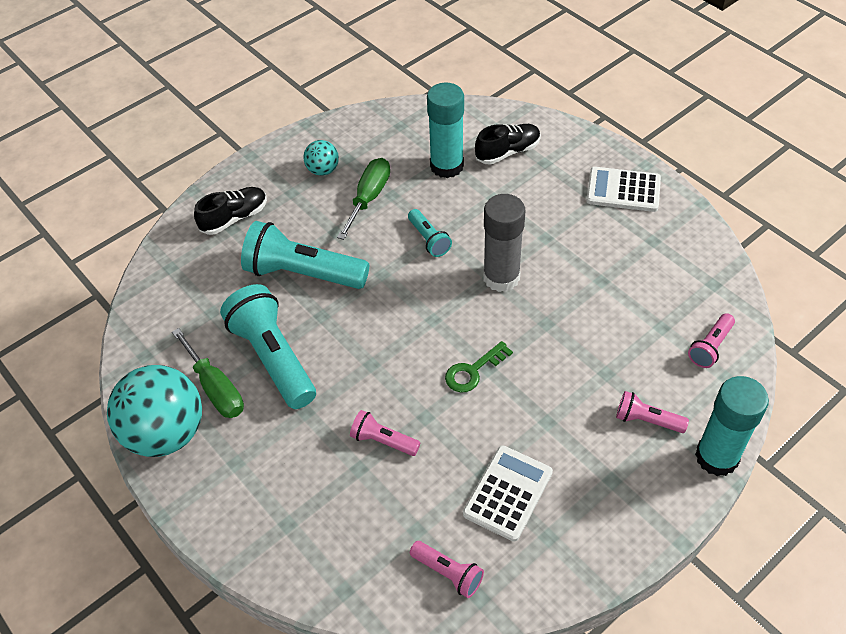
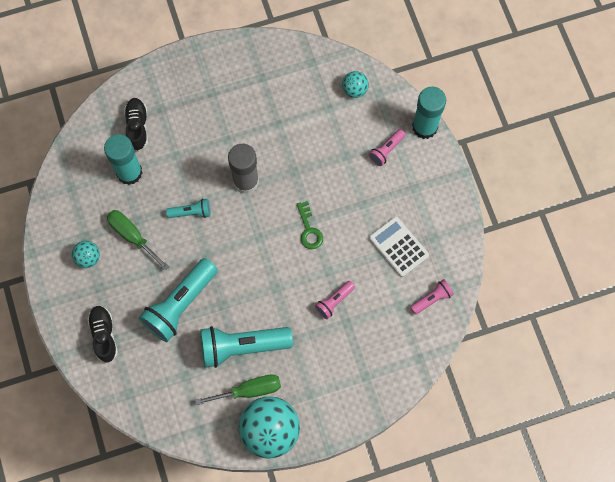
camera: 70 degrees left, 20 degrees up
white calculator [586,167,661,212] -> none
pink flashlight [688,313,735,368] -> turquoise ball [342,71,369,98]

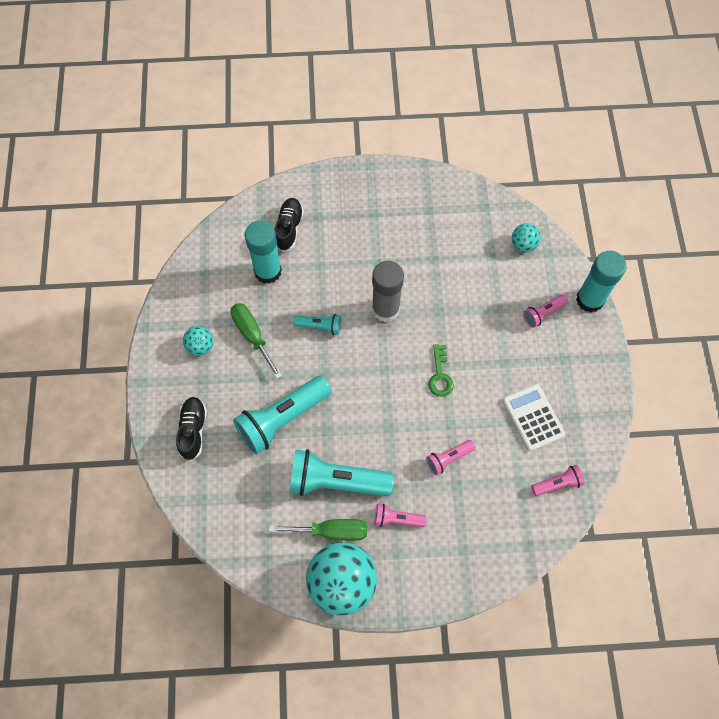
camera: 15 degrees right, 5 degrees down
none -> pink flashlight [374,504,427,527]

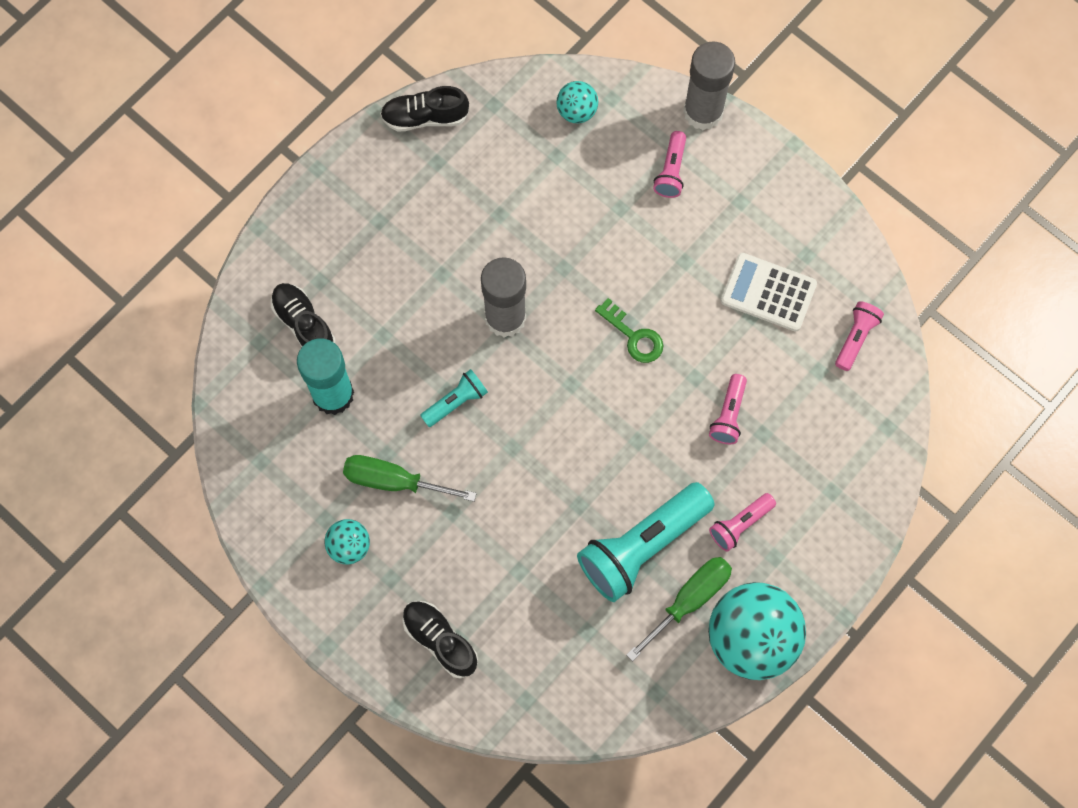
camera: 45 degrees left, 5 degrees up
turquoise flashlight [233,376,332,454] -> none
turquoise glue stick [576,251,627,313] -> grey glue stick [683,42,735,130]
none -> black shoe [380,86,469,131]

